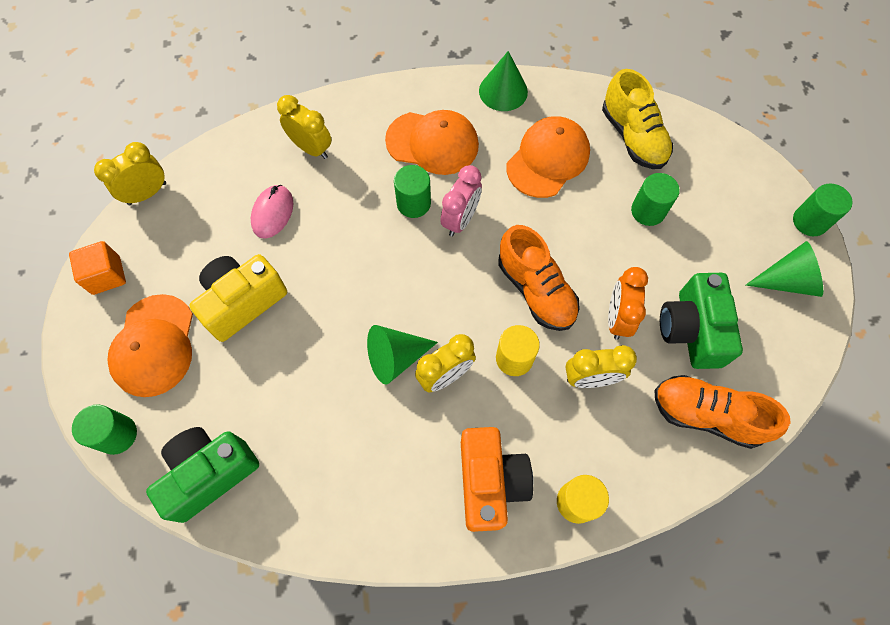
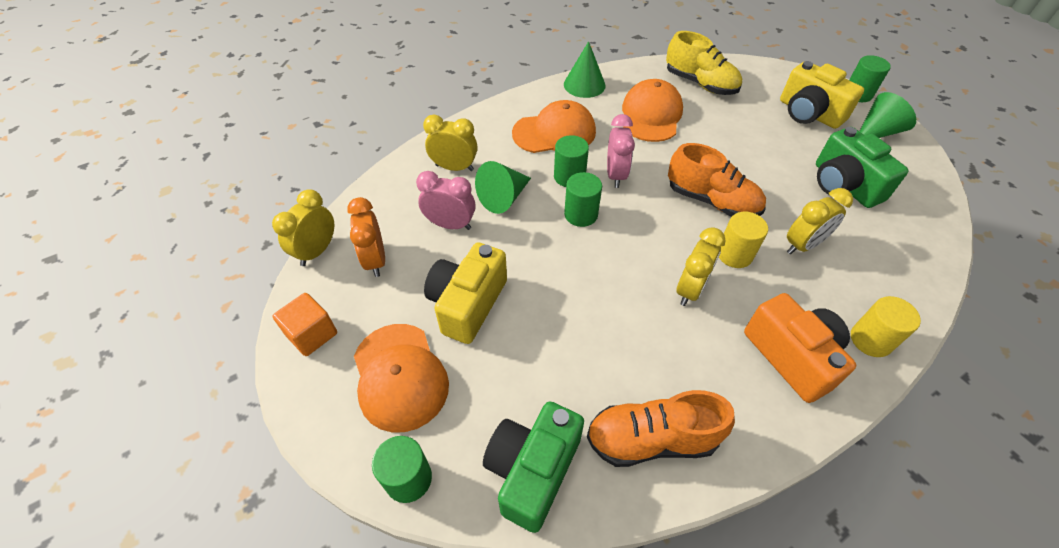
camera: 25 degrees left, 15 degrees down
pink mouse [251,185,293,238] -> pink clock [416,171,475,230]
green cone [367,325,438,384] -> green cone moved to [475,161,531,214]
orange clock [608,267,648,340] -> orange clock moved to [347,197,385,277]
green cylinder [631,173,680,226] -> green cylinder moved to [564,172,602,227]
orange shoe [654,375,791,449] -> orange shoe moved to [587,390,735,467]
none -> yellow camera [780,61,864,129]

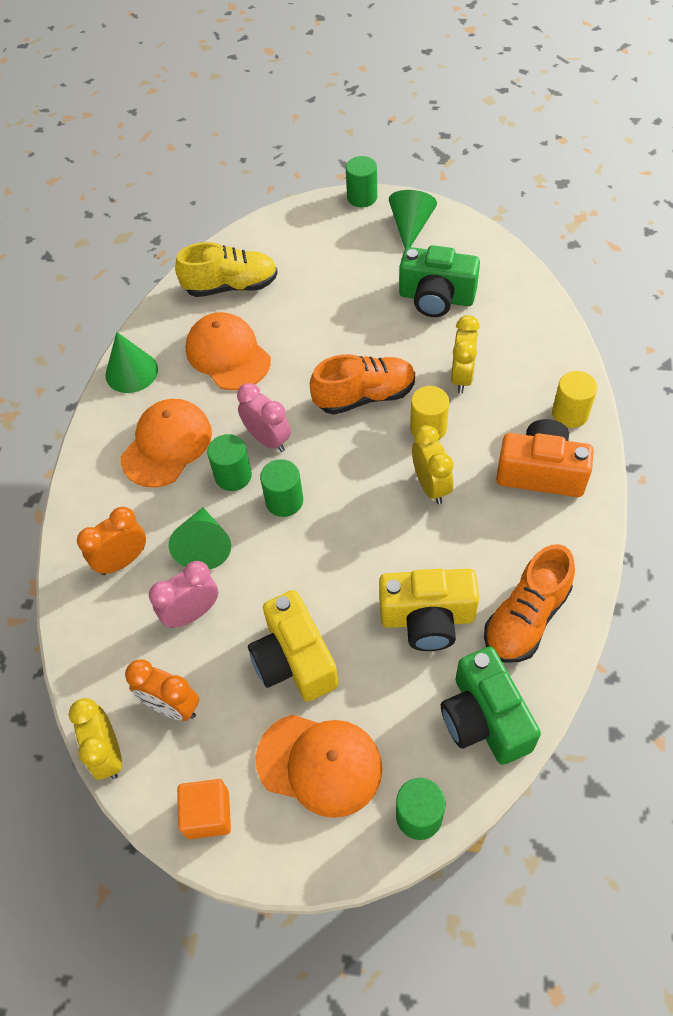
camera: 45 degrees left, 5 degrees up
yellow clock [423,115,478,171] -> orange clock [77,507,146,575]
yellow camera [780,61,864,129] -> yellow camera moved to [379,569,479,651]

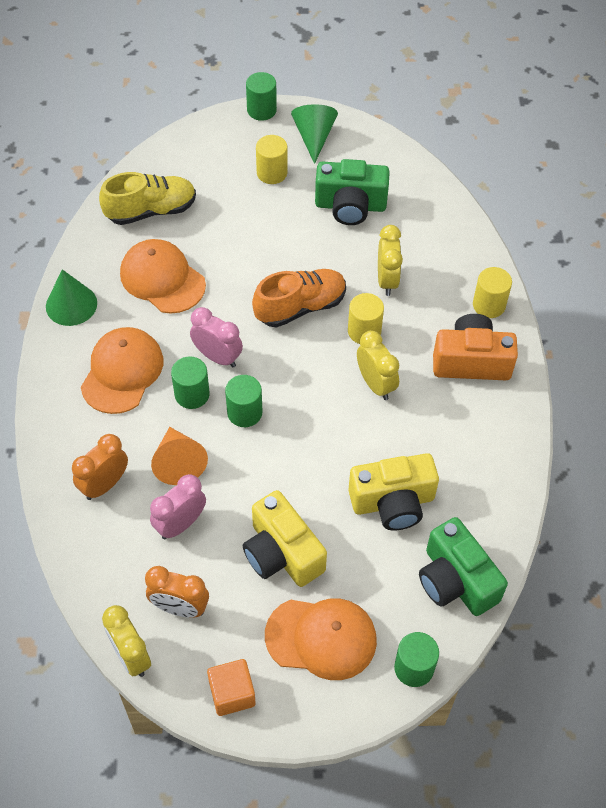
camera: 15 degrees left, 0 degrees up
green cone [169,507,231,570] -> orange cone [151,427,208,485]
orange shoe [484,544,575,663] -> none
none -> yellow cylinder [256,135,287,184]

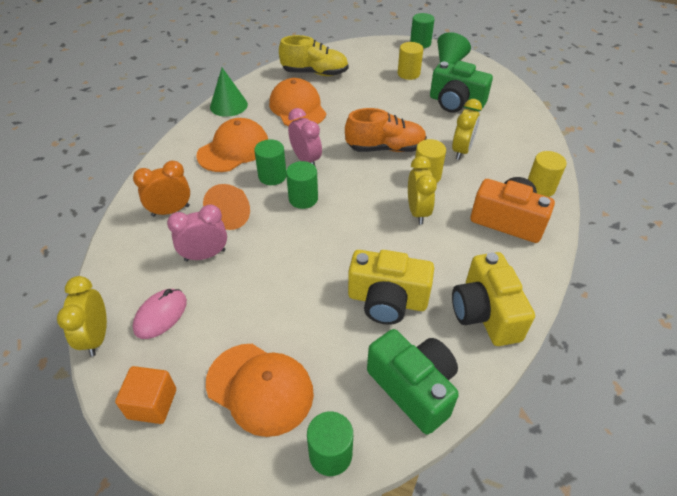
camera: 25 degrees right, 10 degrees down
orange clock [145,566,209,618] -> pink mouse [133,289,187,339]
yellow camera [243,490,327,587] -> yellow camera moved to [452,252,535,346]
green camera [419,517,508,616] -> green camera turned 150 degrees clockwise [367,329,459,435]

